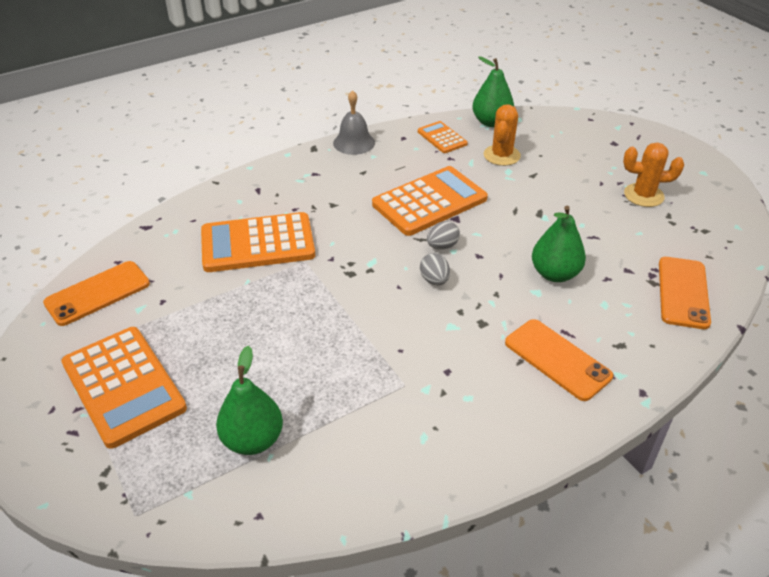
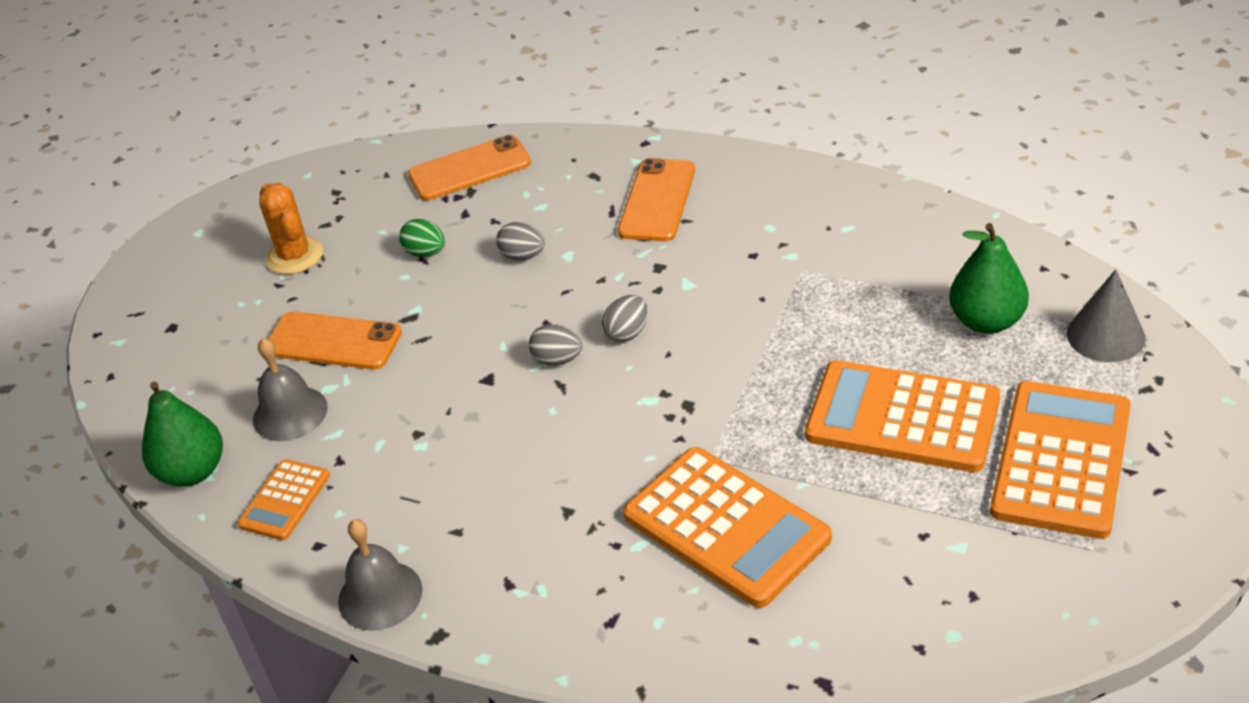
camera: 120 degrees left, 0 degrees up
orange phone [43,261,150,326] -> orange phone moved to [268,311,402,370]
orange calculator [372,166,488,236] -> orange calculator moved to [805,360,1000,472]
orange cactus [484,104,521,166] -> grey bell [253,338,328,441]
green pear [532,206,586,282] -> grey egg [496,222,545,260]
none -> green egg [399,219,445,257]
none -> grey cone [1067,269,1145,362]

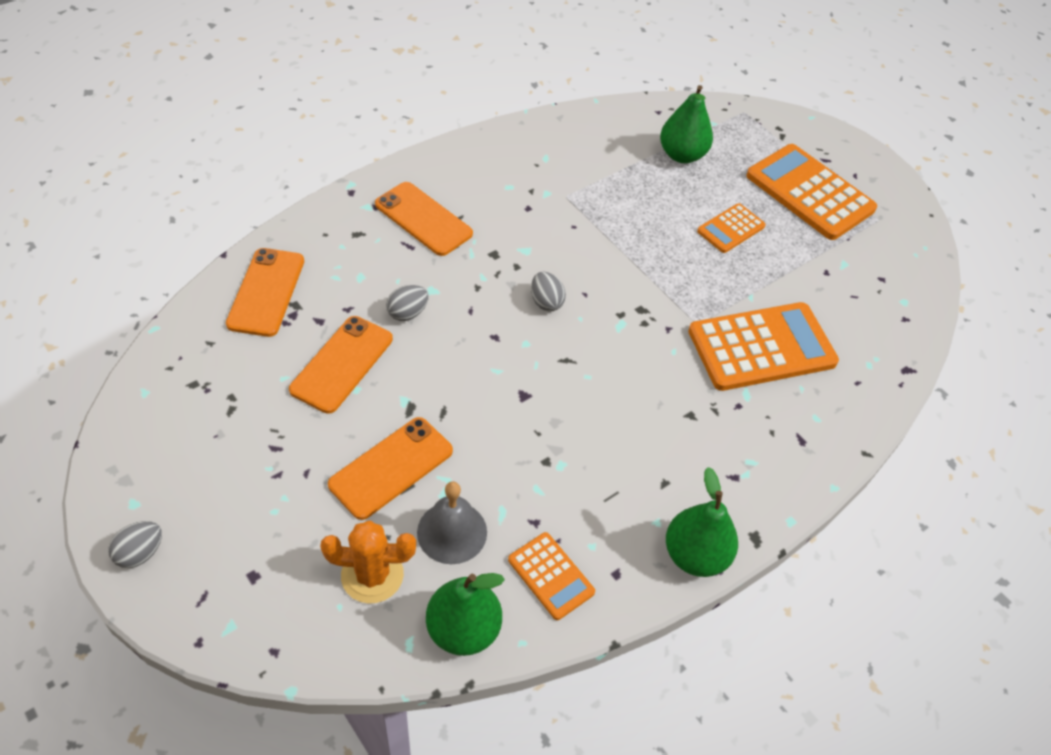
camera: 70 degrees left, 10 degrees up
orange cactus [259,183,323,274] -> orange cactus moved to [320,520,416,604]
grey bell [338,519,423,631] -> green pear [666,467,738,577]
green egg [399,219,445,257] -> orange phone [289,316,393,414]
grey egg [528,324,582,366] -> grey egg moved to [108,521,162,568]
orange calculator [805,360,1000,472] -> orange calculator [697,203,766,253], size x0.52
grey cone [1067,269,1145,362] -> none

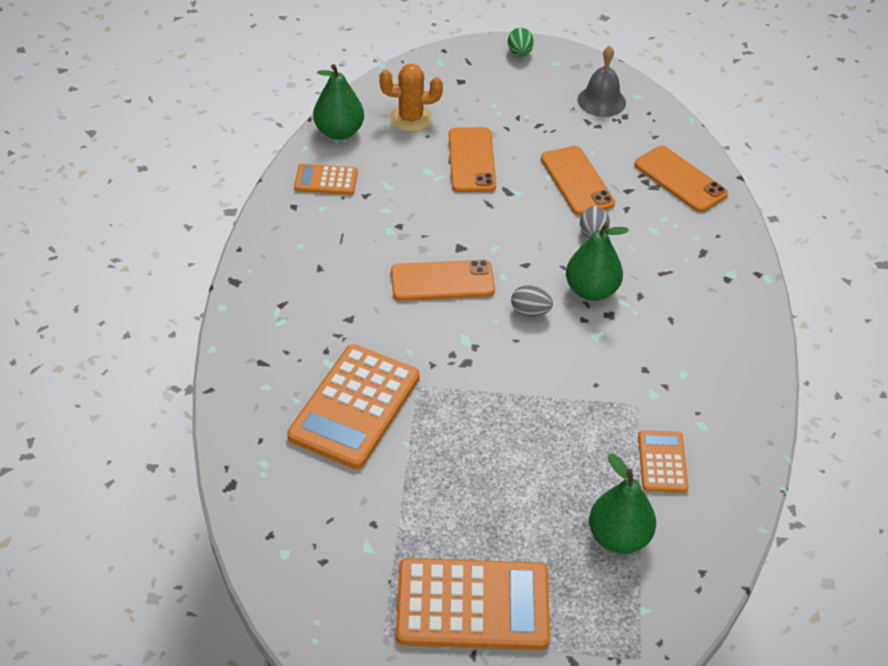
camera: 135 degrees right, 5 degrees down
grey egg [108,521,162,568] -> green egg [508,28,534,57]
orange cactus [320,520,416,604] -> orange cactus turned 45 degrees clockwise [379,64,443,132]
orange phone [375,182,473,256] -> orange phone moved to [391,260,495,301]
grey bell [417,482,487,564] -> grey bell moved to [577,46,626,117]
green pear [666,467,738,577] -> green pear moved to [566,223,629,301]
orange calculator [697,203,766,253] -> orange calculator moved to [638,430,688,493]

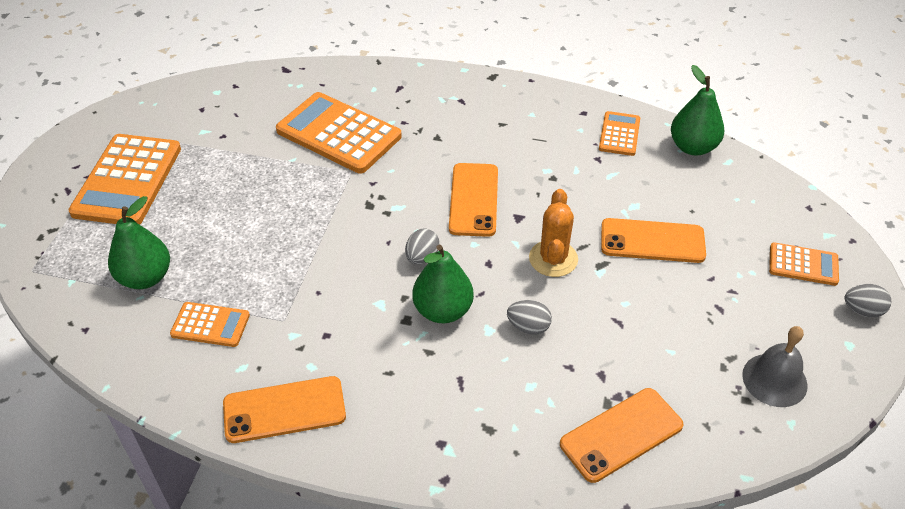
camera: 100 degrees right, 0 degrees up
orange cactus [379,64,443,132] -> orange cactus moved to [529,189,578,277]
green egg [508,28,534,57] -> grey egg [845,284,891,317]
orange phone [541,146,615,216] -> orange phone moved to [223,376,346,443]
none -> orange calculator [769,242,839,286]

